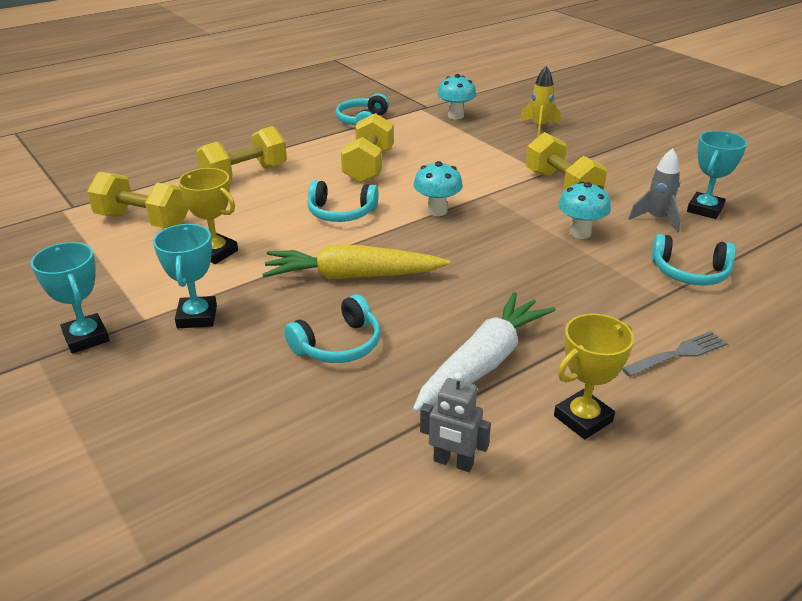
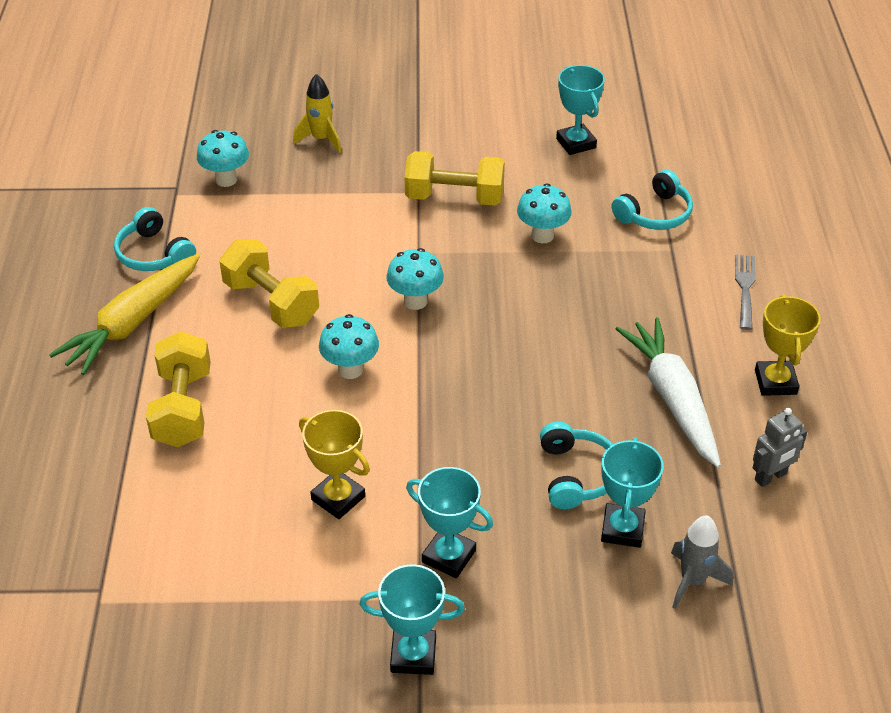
camera: 55 degrees left, 10 degrees up
yellow dumbbell [87,172,189,228] -> none
yellow trophy [178,168,238,264] -> yellow trophy turned 60 degrees clockwise [299,410,370,519]
yellow carrot [262,245,450,280] -> yellow carrot moved to [49,254,200,375]
turquoise headphones [307,180,379,222] -> turquoise mushroom [319,314,379,379]
grey rocket [628,148,681,233] -> grey rocket moved to [671,516,733,609]
none -> turquoise trophy [601,437,664,548]

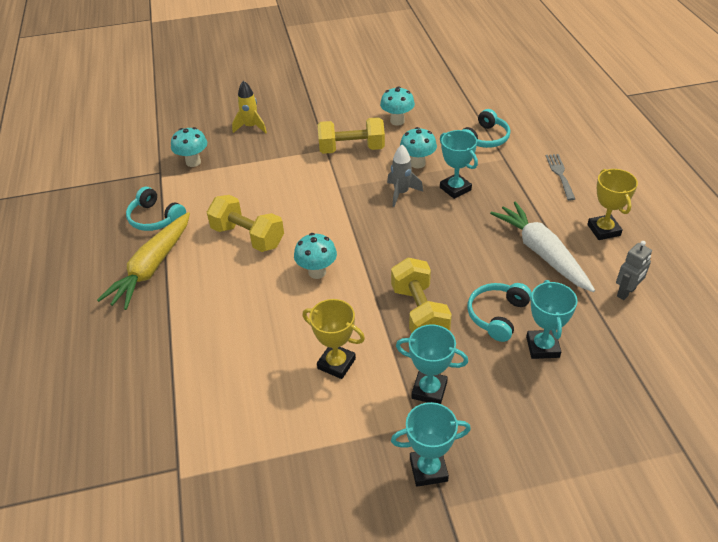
camera: 10 degrees left, 0 degrees up
yellow dumbbell [146,331,211,447] -> yellow dumbbell moved to [391,257,452,333]
turquoise mushroom [386,248,444,310] -> turquoise mushroom moved to [380,86,415,126]
turquoise headphones [540,422,613,509] -> turquoise headphones turned 135 degrees counterclockwise [467,283,532,342]
turquoise trophy [556,65,605,155] -> turquoise trophy moved to [440,130,478,199]
grey rocket [671,516,733,609] -> grey rocket moved to [387,145,423,207]

